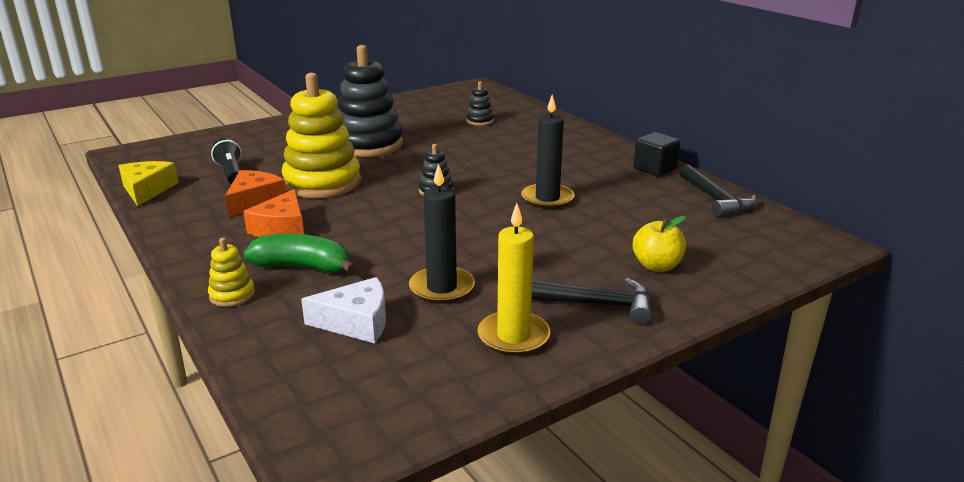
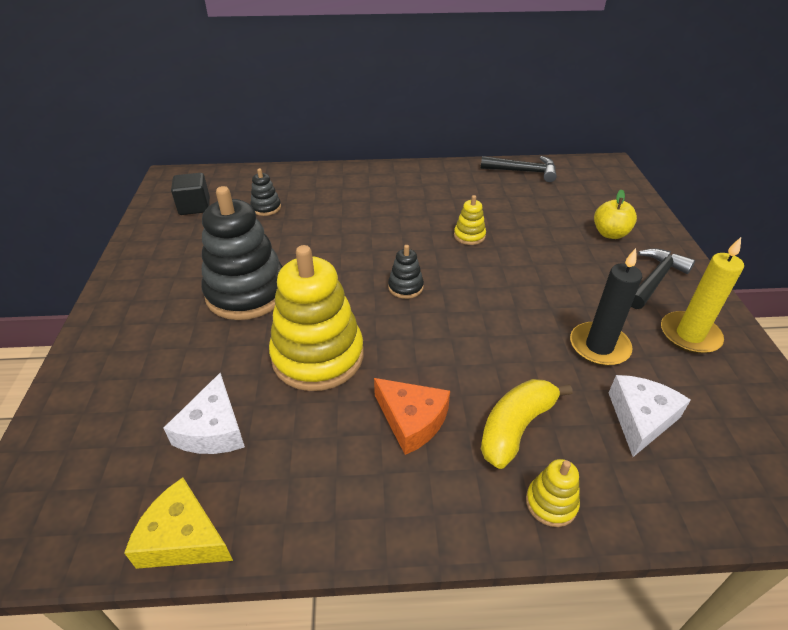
camera: 60 degrees left, 15 degrees up
black flashlight [211,138,241,184] -> white cheese [164,373,245,454]
orange cheese [225,170,286,217] -> none
green banana [243,234,356,274] -> yellow banana [481,379,573,469]
black candle [521,95,575,209] -> yellow stacking toy [454,195,486,245]
black cube [633,132,681,177] -> black cube moved to [171,173,210,215]

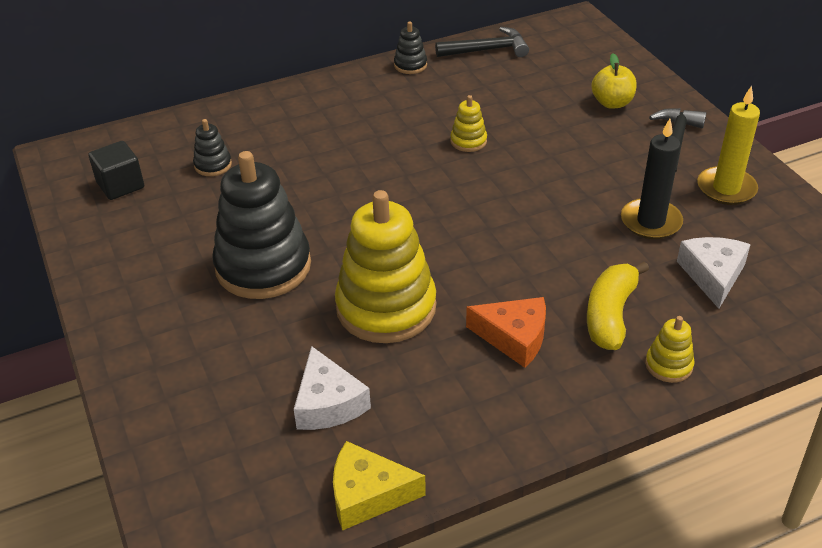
camera: 20 degrees left, 0 degrees up
black stacking toy [388,245,424,299] -> black stacking toy moved to [394,21,427,74]

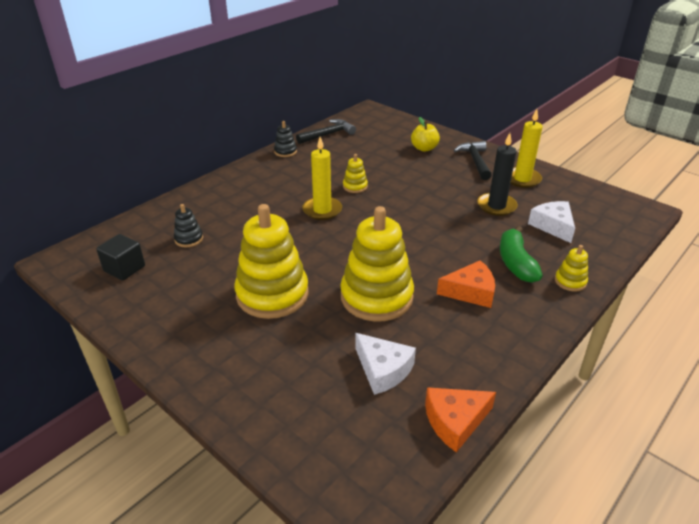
camera: 25 degrees left, 5 degrees down
black stacking toy [212,151,311,299] -> yellow stacking toy [234,204,309,319]
yellow cheese [333,441,426,531] -> orange cheese [425,387,496,452]
yellow banana [587,261,649,350] -> green banana [500,226,543,283]
none -> yellow candle [302,137,342,220]

